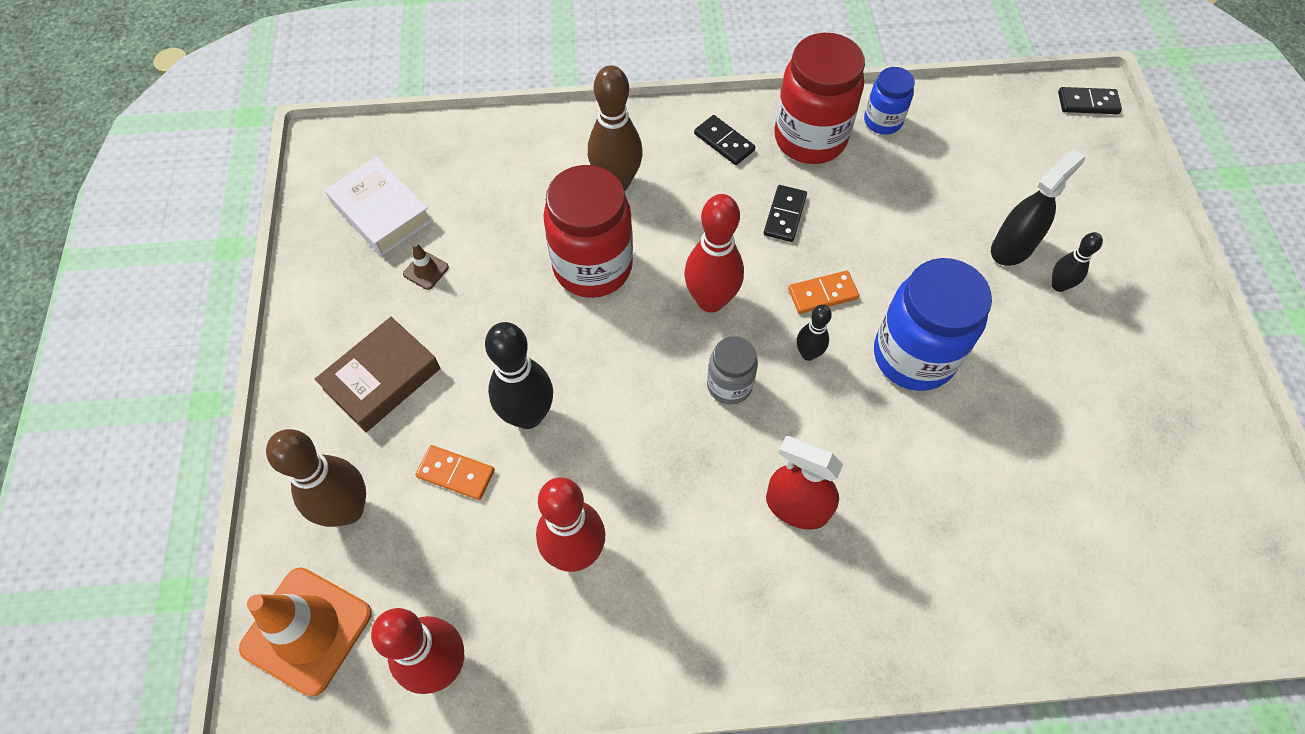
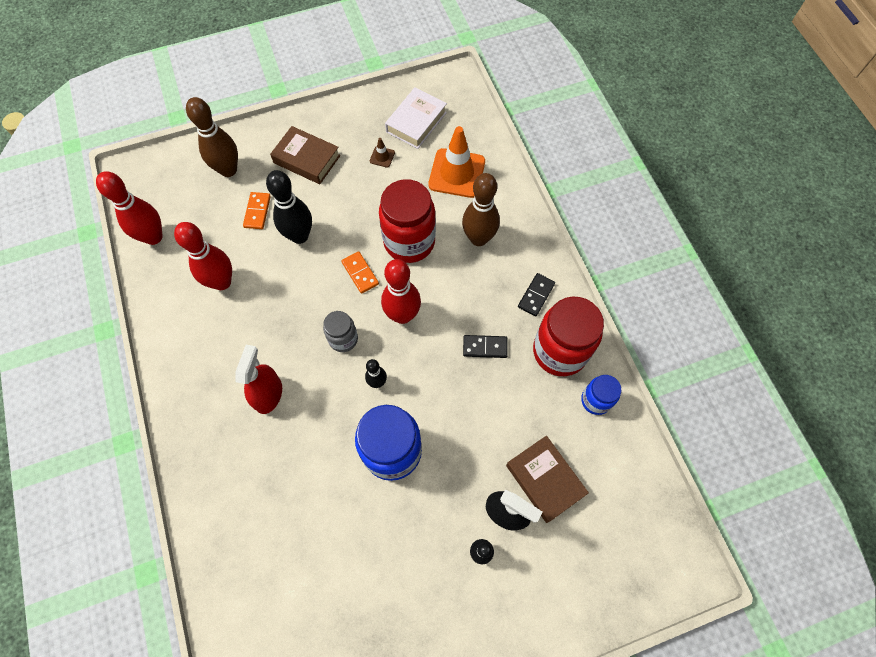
camera: 75 degrees right, 5 degrees up
orange traffic cone [239,567,372,697] -> orange traffic cone moved to [428,126,485,198]
orange domino [788,271,859,314] -> orange domino moved to [341,251,379,294]
black domino [1058,87,1122,114] -> none
none -> brown book [506,436,589,523]

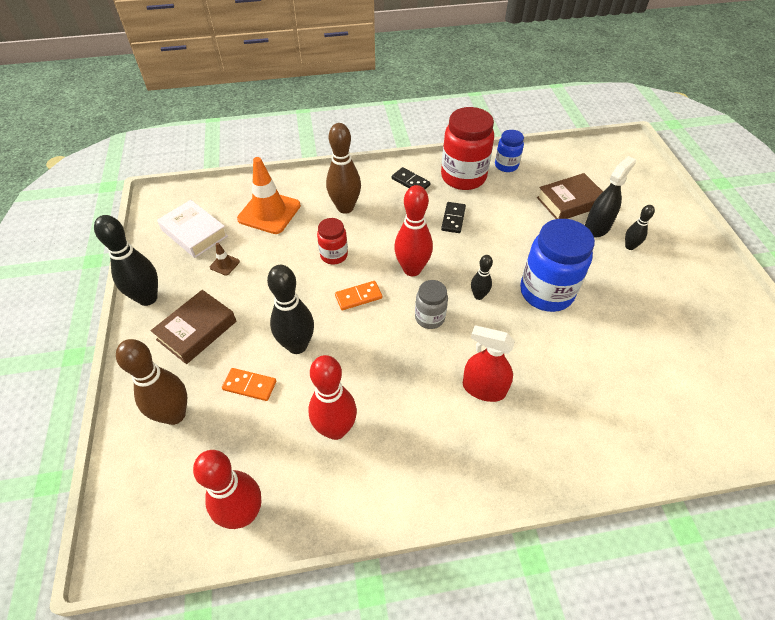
camera: 80 degrees left, 15 degrees down
red jar [379,179,436,263] -> red jar [317,218,348,264], size x0.54
none -> black bowling pin [94,215,158,306]

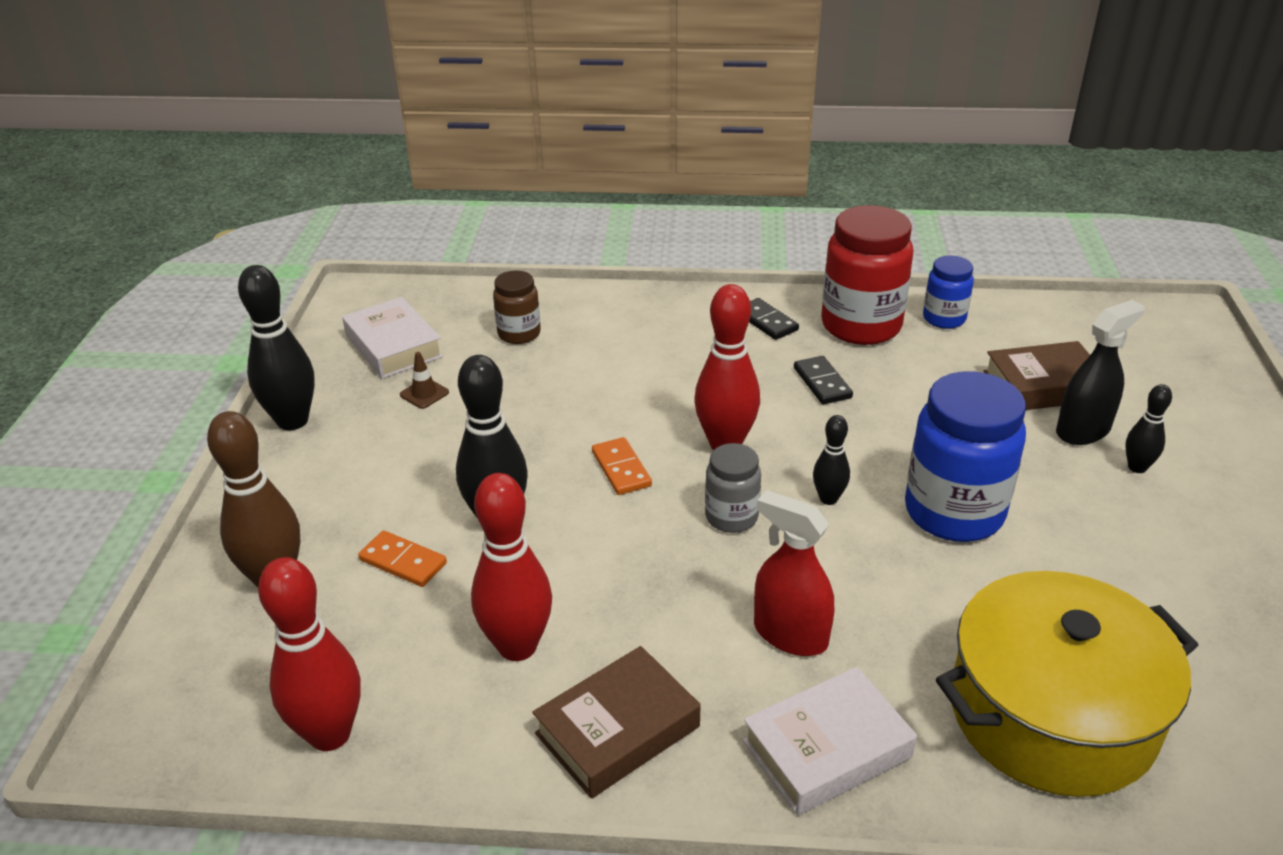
camera: 15 degrees right, 15 degrees down
brown book [151,290,236,364] -> brown book moved to [532,646,700,798]
orange traffic cone [237,157,301,234] -> brown jar [493,271,541,344]
red jar [317,218,348,264] -> none
brown bowling pin [326,123,361,214] -> none
orange domino [335,281,382,310] -> orange domino turned 75 degrees clockwise [592,437,652,495]
black domino [441,202,466,233] -> black domino turned 45 degrees counterclockwise [794,356,853,404]
none -> white book [743,667,917,815]
none -> yellow pot [936,571,1198,797]

